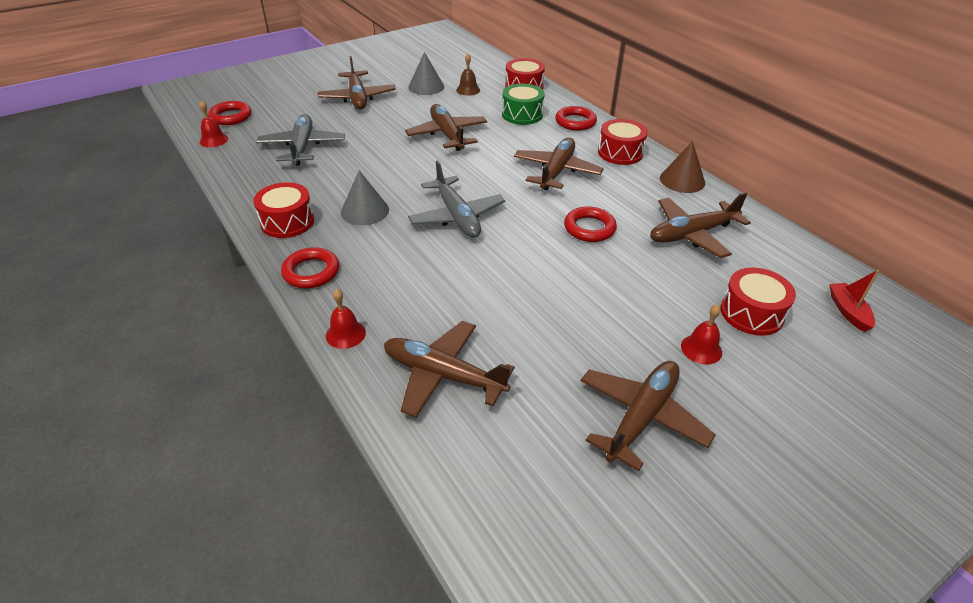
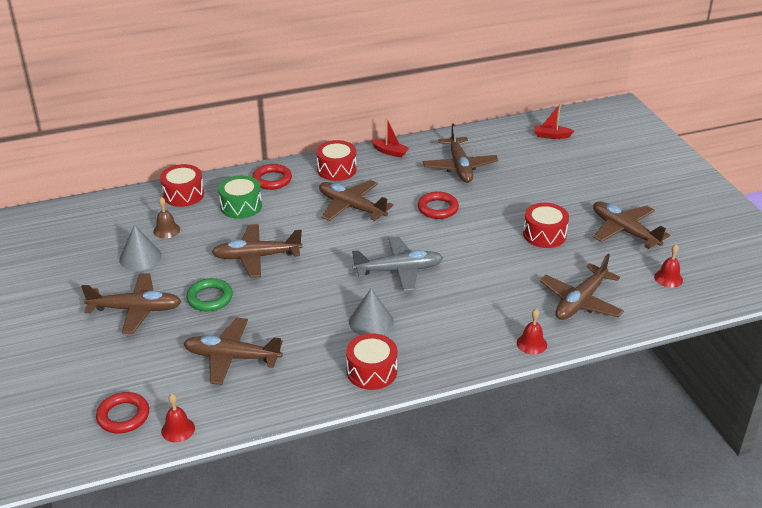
camera: 75 degrees left, 5 degrees down
grey plane [256,114,345,166] -> brown plane [183,318,283,385]
red ring [281,247,339,289] -> none
brown cone [660,141,705,193] -> red boat [371,118,409,158]
red bell [681,304,722,364] -> red bell moved to [654,244,683,288]
red drum [720,267,796,336] -> red drum moved to [523,203,569,248]
none -> green ring [186,278,233,311]

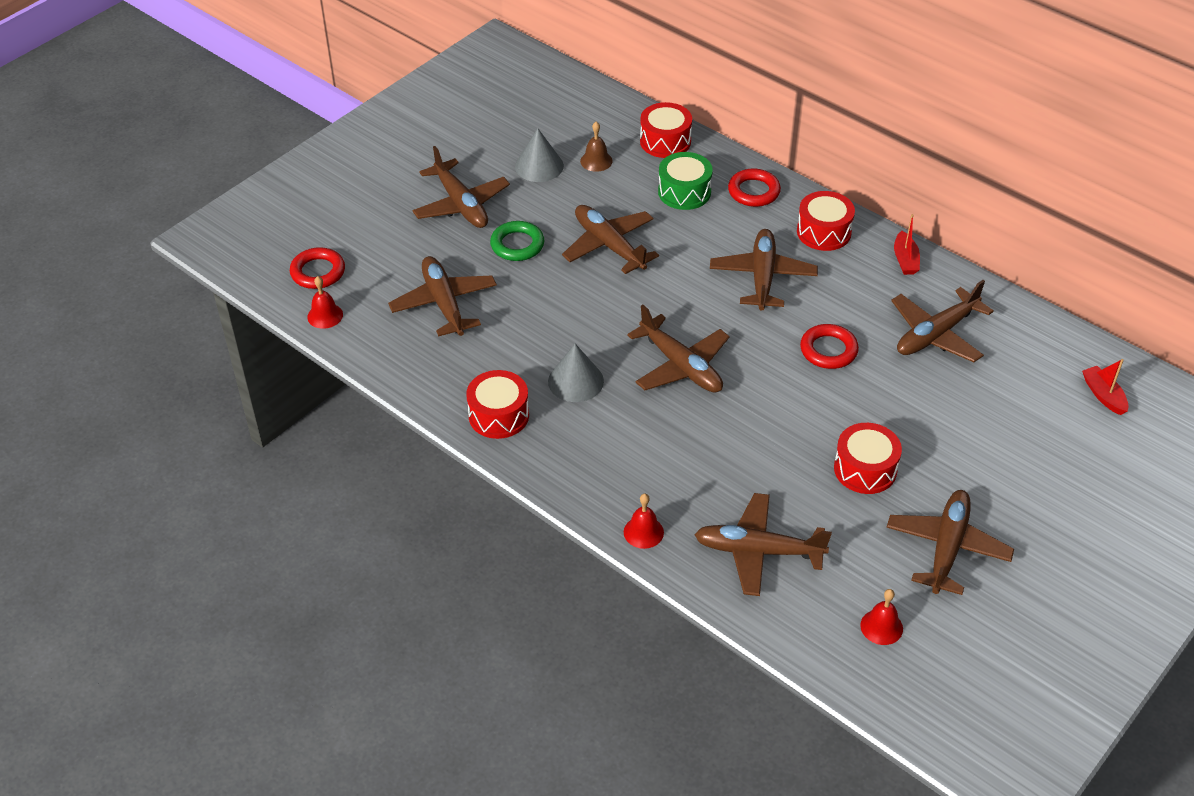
camera: 60 degrees right, 10 degrees up
grey plane [352,237,443,292] -> brown plane [627,305,730,392]

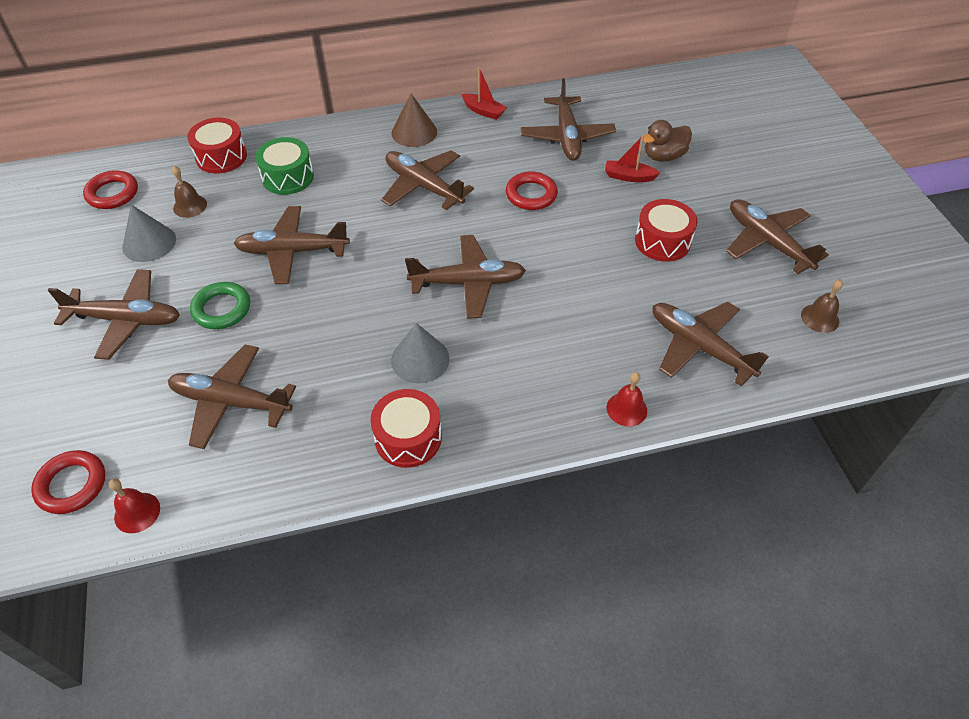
camera: 55 degrees left, 5 degrees up
brown plane [694,493,832,596] -> brown plane turned 90 degrees clockwise [652,302,769,387]
red ring [728,169,781,207] -> red ring moved to [83,170,138,209]
red drum [797,191,855,251] -> brown cone [392,94,437,147]
red bell [860,589,903,645] -> brown bell [801,279,843,333]
red boat [1082,359,1129,415] -> red boat moved to [605,135,660,182]
none -> brown duck [643,120,692,162]

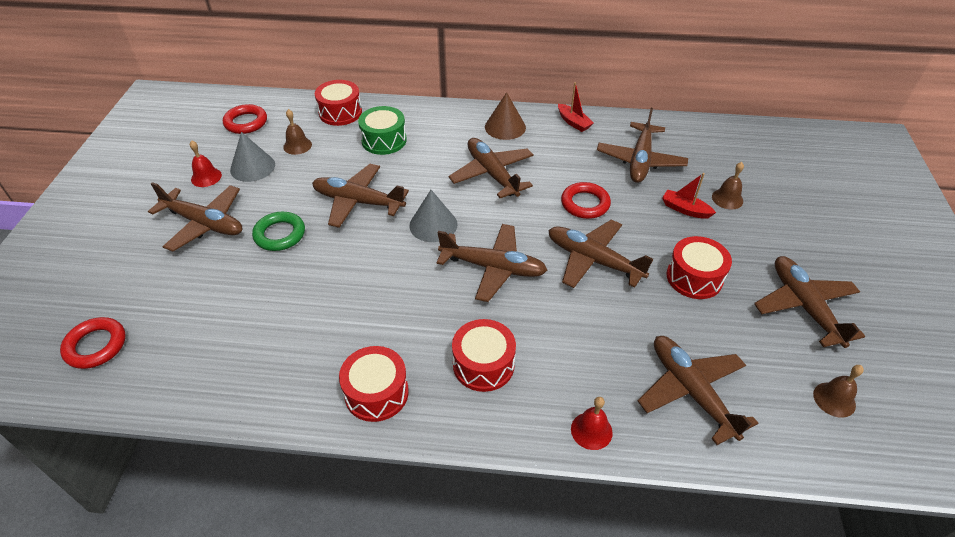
camera: 20 degrees right, 5 degrees down
red bell [109,478,160,533] -> red bell moved to [190,140,222,187]
brown plane [168,345,296,449] -> brown plane moved to [548,220,653,288]
grey cone [391,323,450,383] -> grey cone moved to [409,190,457,242]
brown duck [643,120,692,162] -> brown bell [712,162,744,210]
none -> red drum [452,319,516,392]

